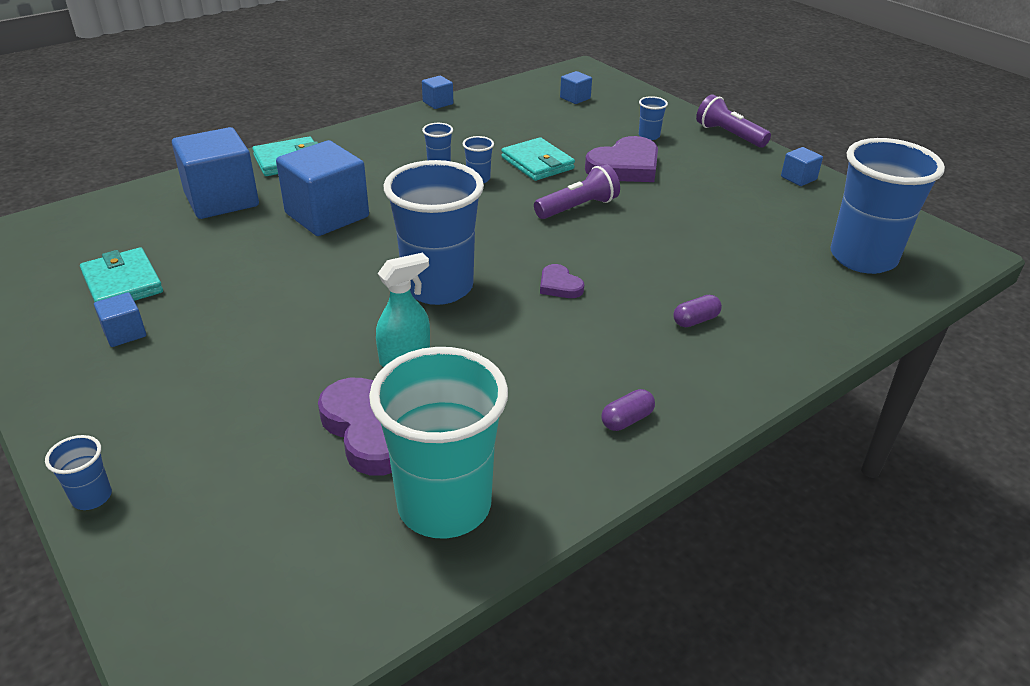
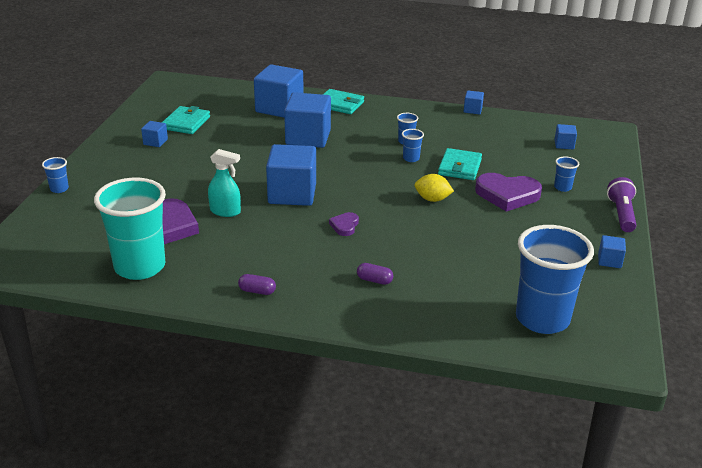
camera: 50 degrees right, 5 degrees down
blue cup [384,160,484,305] -> blue cube [266,144,316,206]
purple flashlight [534,164,620,219] -> yellow lemon [415,174,454,202]

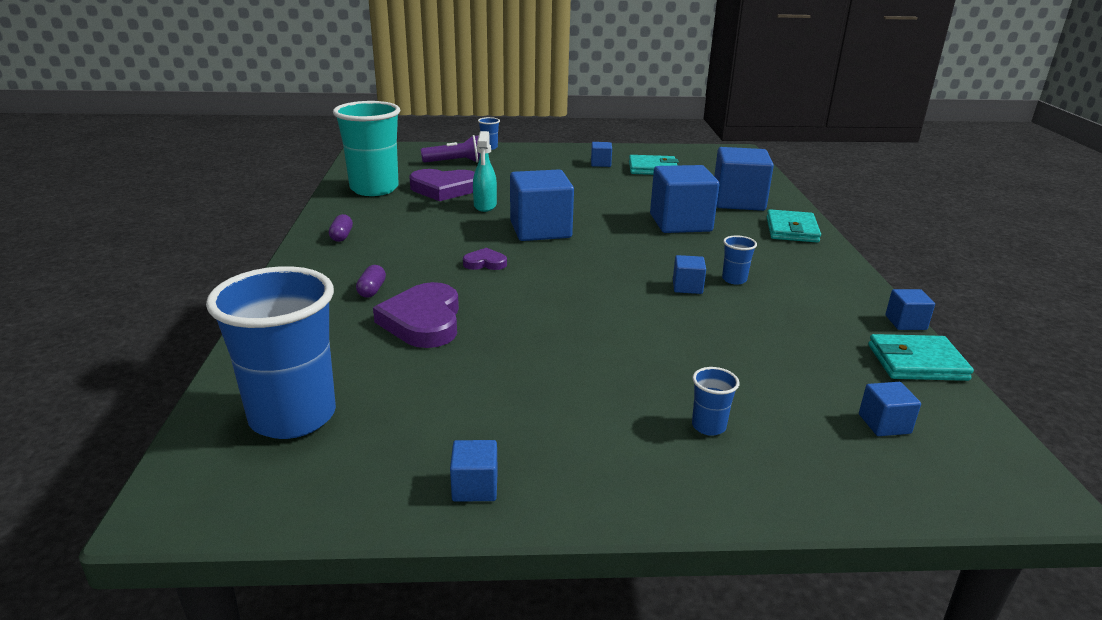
camera: 75 degrees right, 5 degrees down
blue cup [402,129,424,162] -> blue cube [673,255,706,294]
yellow lemon [415,174,454,202] -> none
turquoise wallet [438,148,482,180] -> turquoise wallet moved to [868,334,974,381]
purple heart [475,173,542,212] -> purple heart moved to [373,282,459,348]
purple flashlight [607,177,636,232] -> purple flashlight moved to [421,135,480,163]

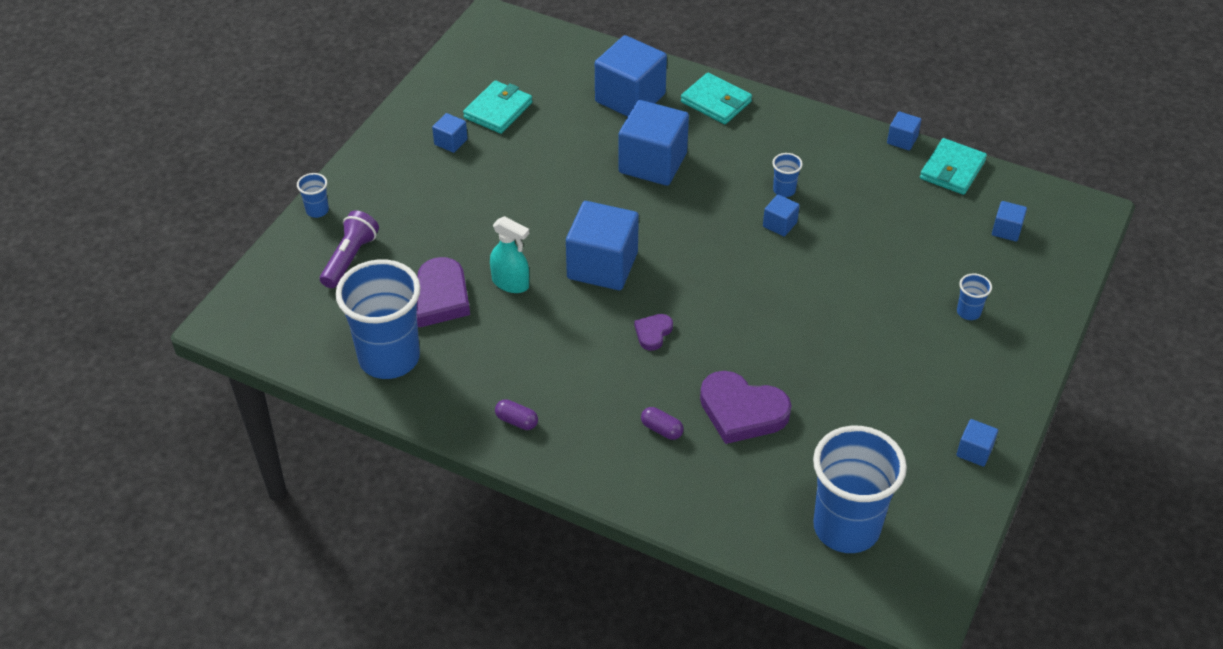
camera: 60 degrees left, 20 degrees up
turquoise cup [333,101,400,196] -> blue cup [335,259,421,379]

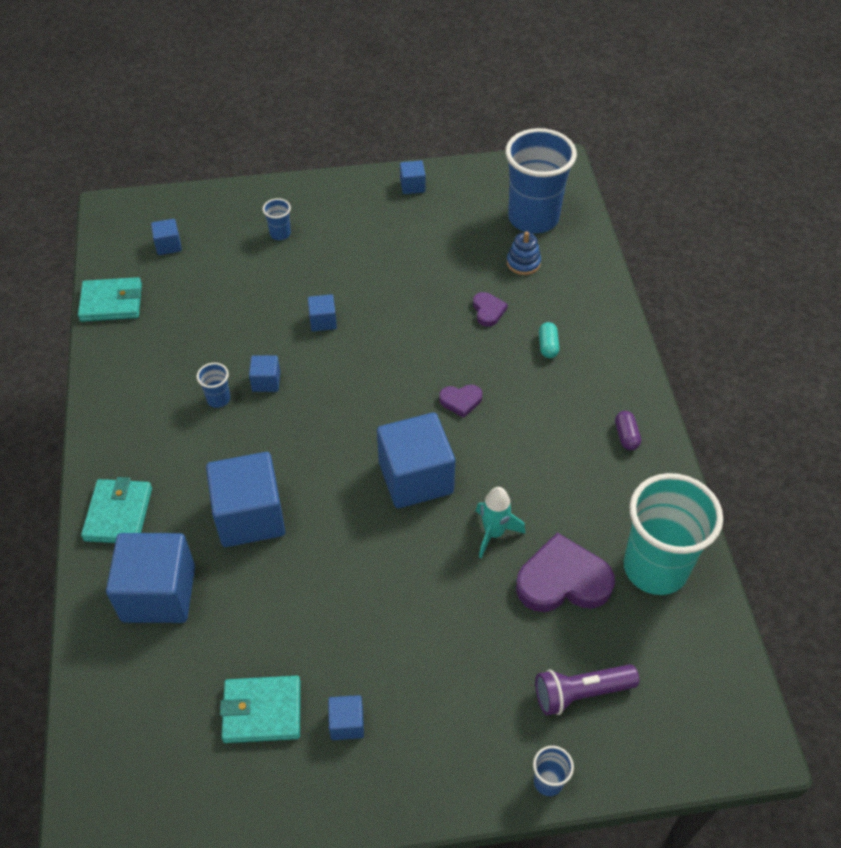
camera: 125 degrees left, 5 degrees up
blue cup [335,259,421,379] -> turquoise cup [624,473,723,595]
turquoise spray bottle [490,216,530,293] -> turquoise rocket [476,487,526,558]
purple capsule [641,407,684,440] -> turquoise capsule [539,322,560,358]
purple heart [700,371,792,444] -> purple heart [473,292,508,327], size x0.50
blue cube [887,111,921,151] -> blue cube moved to [308,294,337,331]
none -> blue stacking toy [507,231,541,275]

